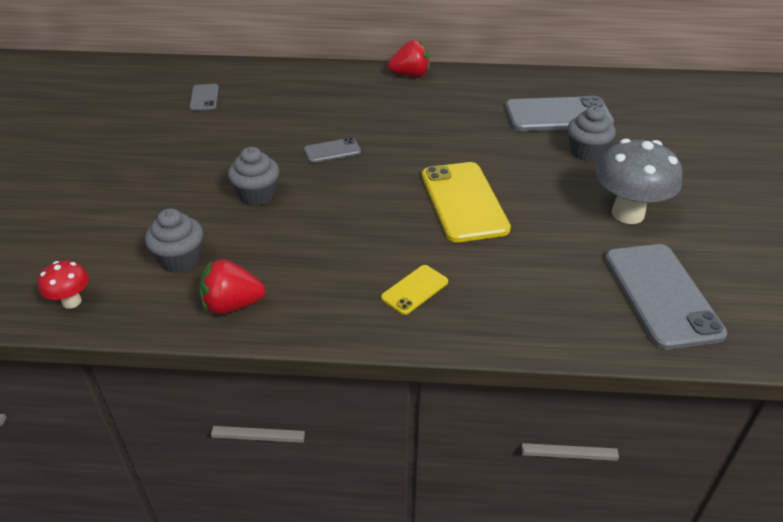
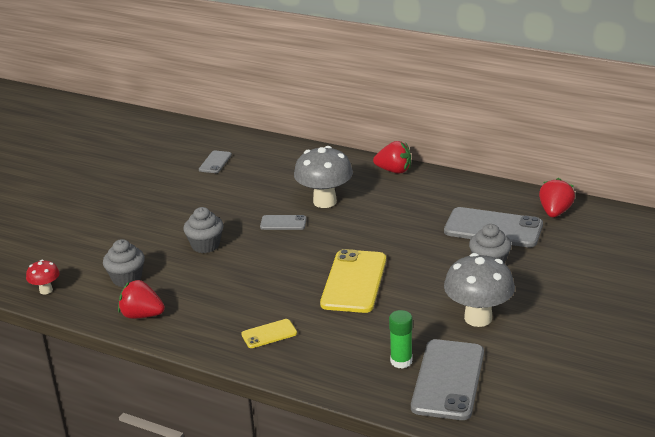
camera: 25 degrees right, 10 degrees down
none -> grey mushroom [294,146,353,208]
none -> green glue stick [389,310,413,369]
none -> red strawberry [539,178,575,217]

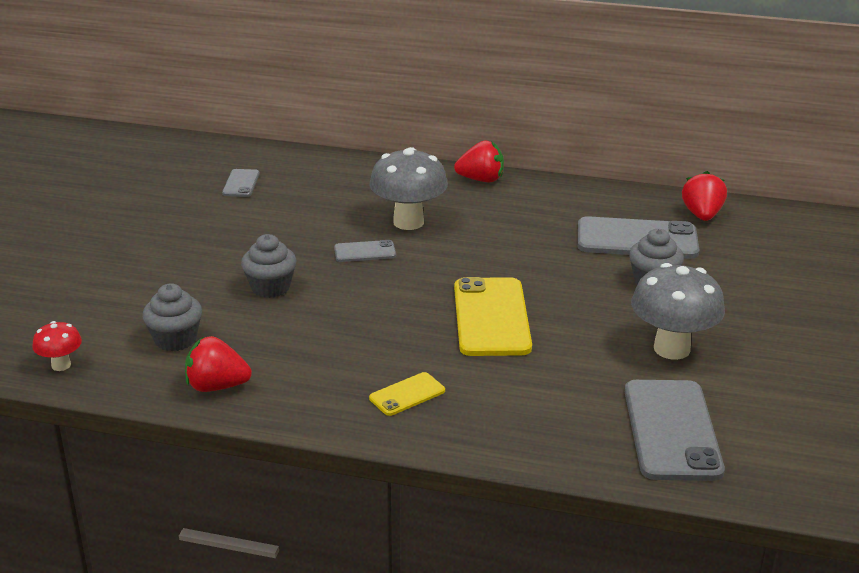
camera: 15 degrees left, 0 degrees up
green glue stick [389,310,413,369] -> none

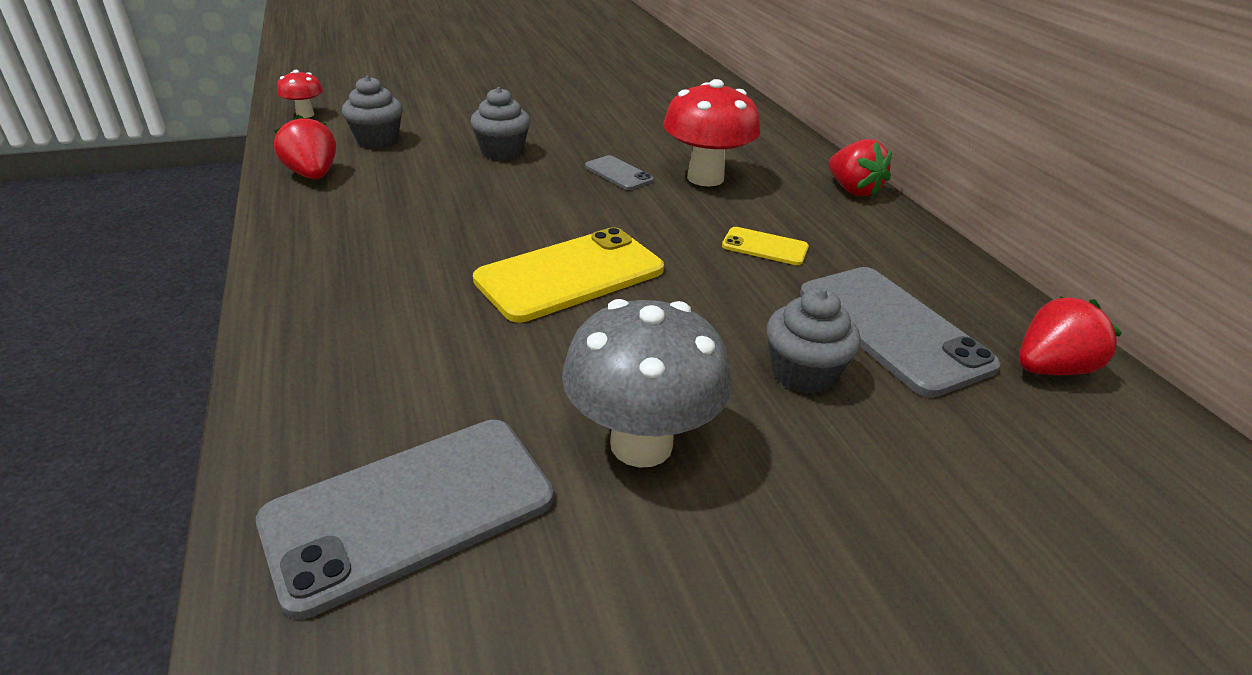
camera: 55 degrees right, 5 degrees up
grey phone [222,169,260,197] -> none
yellow phone [369,372,445,416] -> yellow phone moved to [722,227,809,265]
grey mushroom [370,147,448,230] -> red mushroom [663,79,760,186]

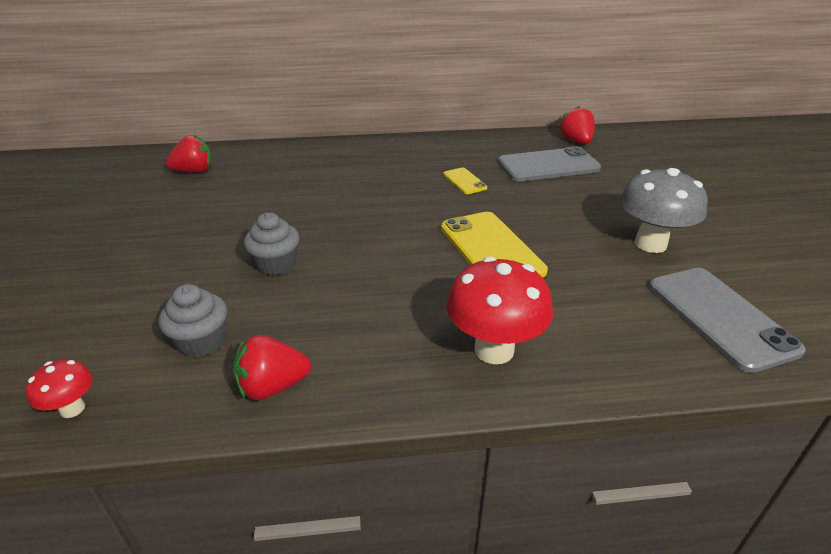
camera: 75 degrees left, 0 degrees up
grey phone [585,155,654,190] -> none
red mushroom [663,79,760,186] -> red mushroom moved to [446,256,553,364]
yellow phone [722,227,809,265] -> yellow phone turned 60 degrees counterclockwise [443,168,487,194]
grey cupcake [766,288,861,394] -> none
red strawberry [829,139,892,197] -> red strawberry moved to [166,135,213,173]

